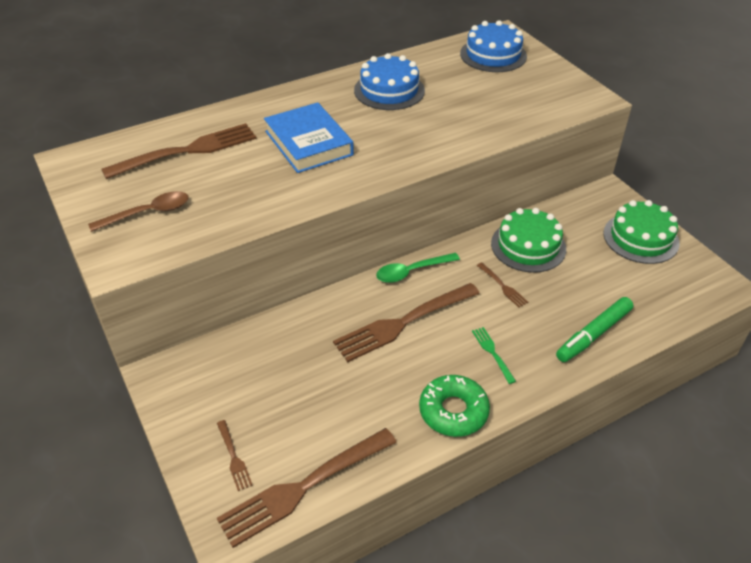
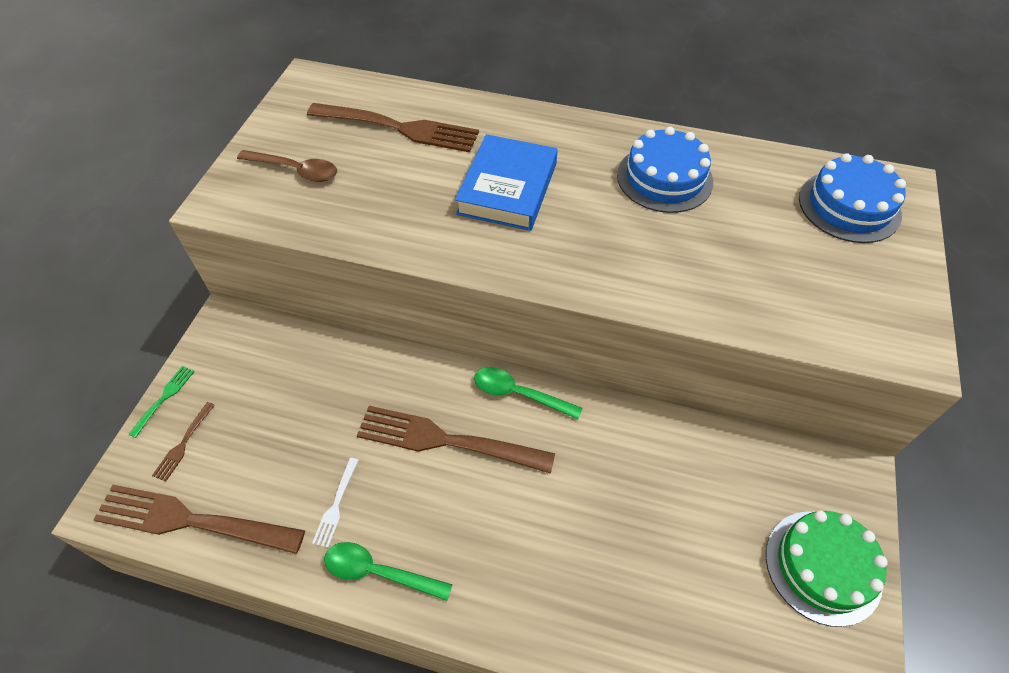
camera: 45 degrees right, 10 degrees up
green donut [419,375,490,437] -> green spoon [324,542,453,601]
green fork [472,327,516,384] -> green fork moved to [128,366,195,438]
brown fork [477,262,528,308] -> none
green cake [491,208,566,273] -> none
green marker [556,297,633,362] -> none
none -> white fork [312,458,359,548]

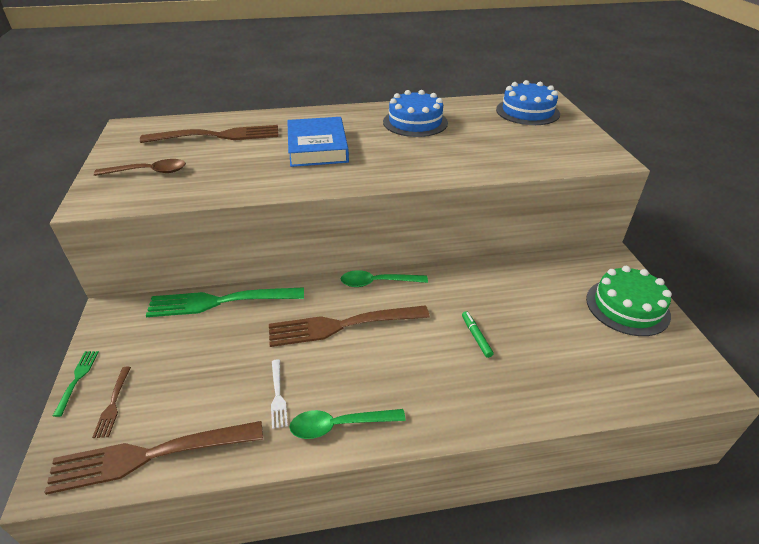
camera: 25 degrees left, 15 degrees down
none -> green fork [146,287,304,317]
none -> green marker [462,311,494,358]

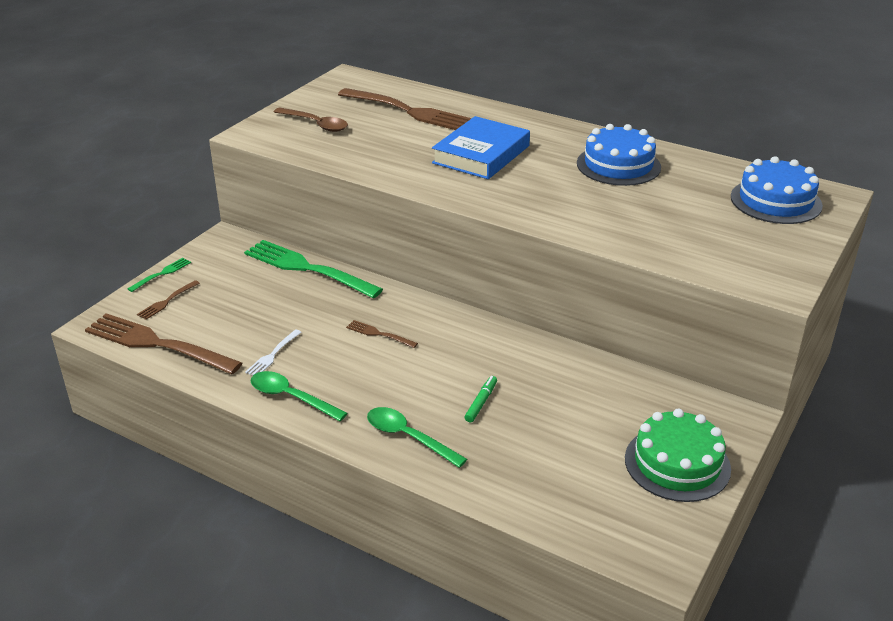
camera: 40 degrees right, 5 degrees down
brown fork [269,305,430,347] -> brown fork [346,320,418,348], size x0.44
green spoon [341,270,428,287] -> green spoon moved to [367,407,467,468]

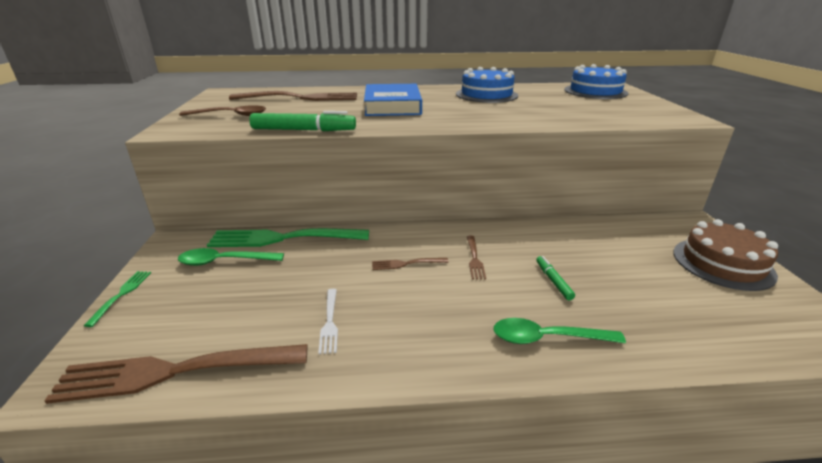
camera: 35 degrees left, 5 degrees down
brown fork [137,280,200,320] -> brown fork moved to [467,236,486,280]
green spoon [251,371,348,421] -> green spoon moved to [178,248,284,266]
green cake [625,409,731,502] -> brown cake [673,219,778,291]
none -> green marker [249,111,356,131]

